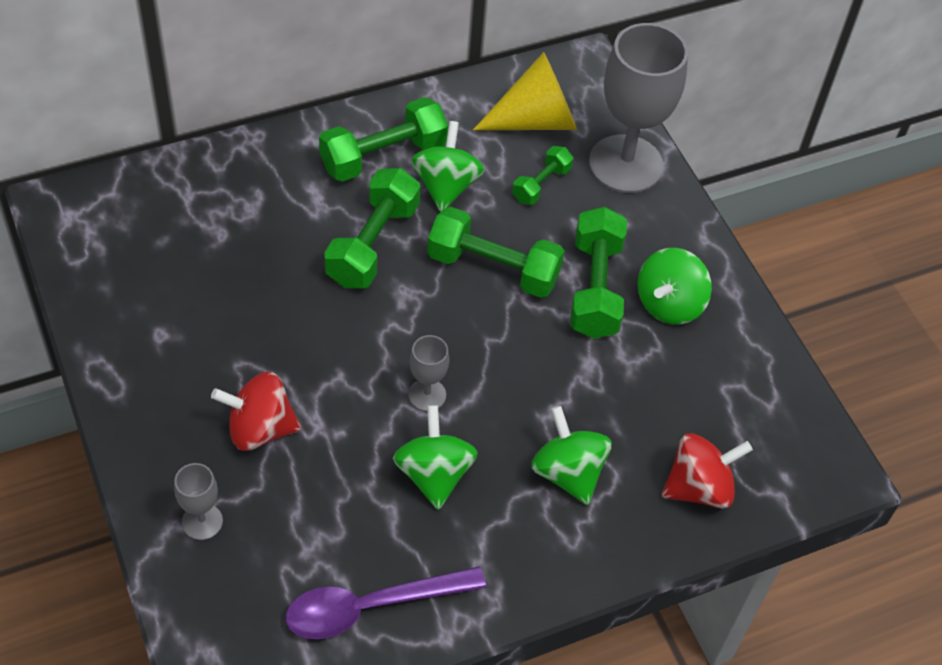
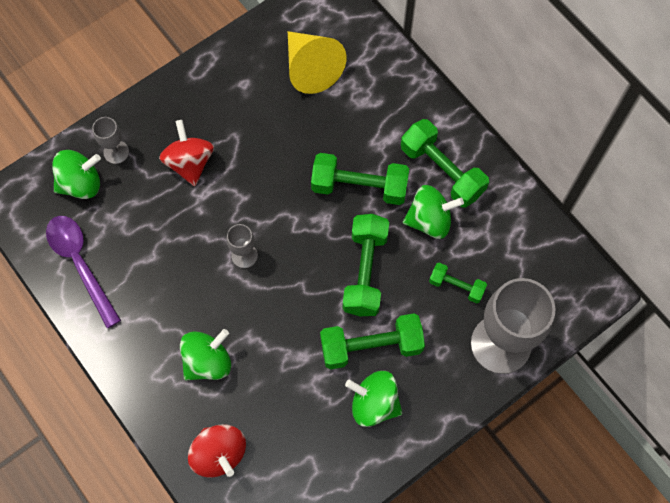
camera: 80 degrees right, 15 degrees up
green spinning top [393,405,478,510] -> green spinning top moved to [52,150,101,199]
yellow cone [473,52,577,130] -> yellow cone moved to [288,31,346,94]

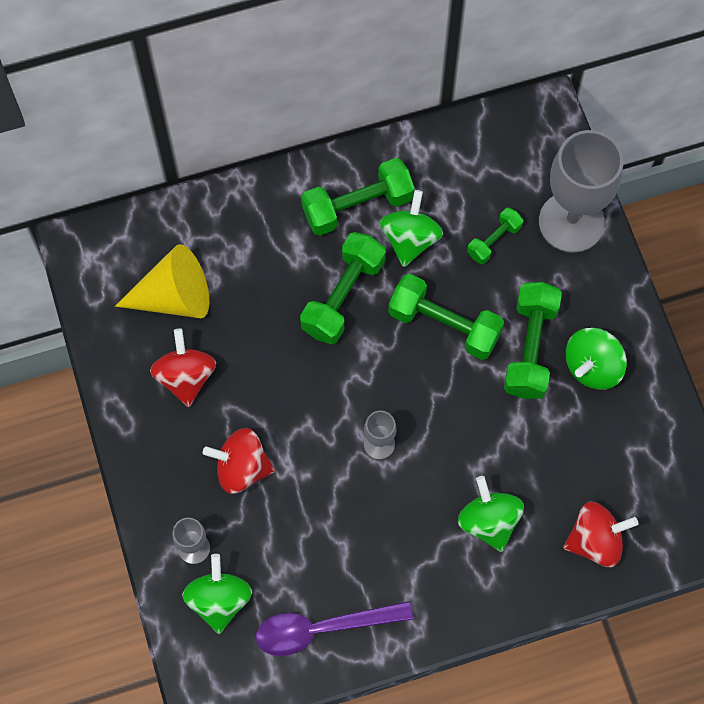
camera: 70 degrees left, 0 degrees up
none -> red spinning top [150,328,216,407]

